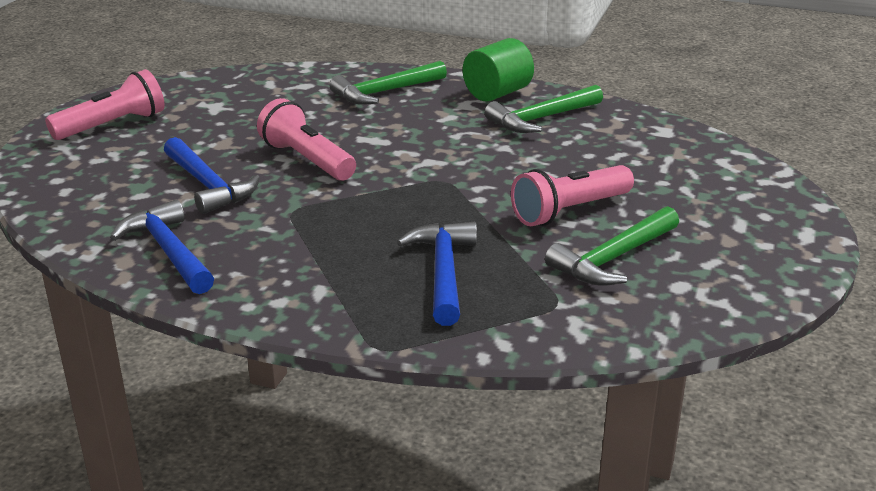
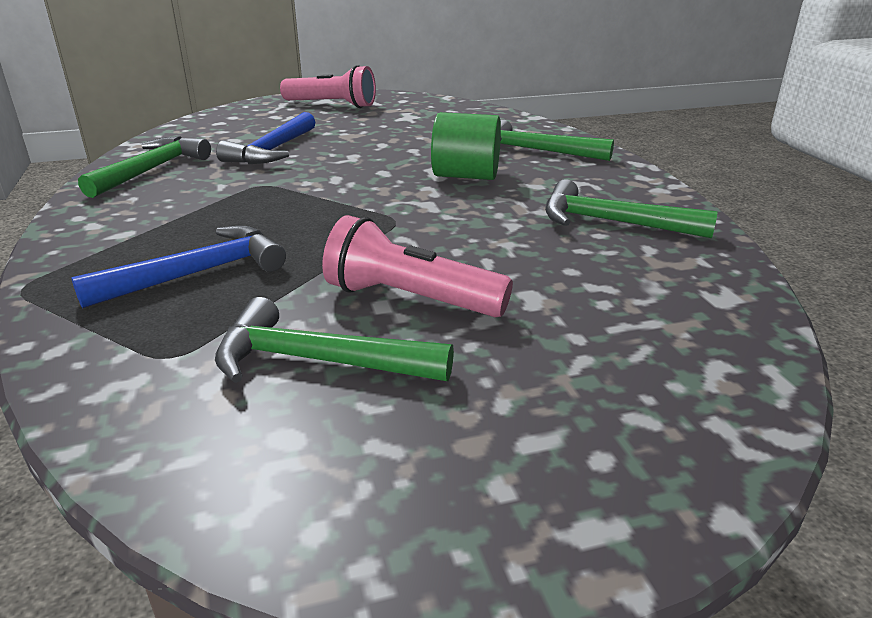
camera: 55 degrees right, 0 degrees up
blue hammer [110,199,214,294] -> green hammer [78,136,211,198]
pink flashlight [257,98,356,180] -> none
green cylinder [463,38,534,102] -> green cylinder moved to [431,112,501,180]

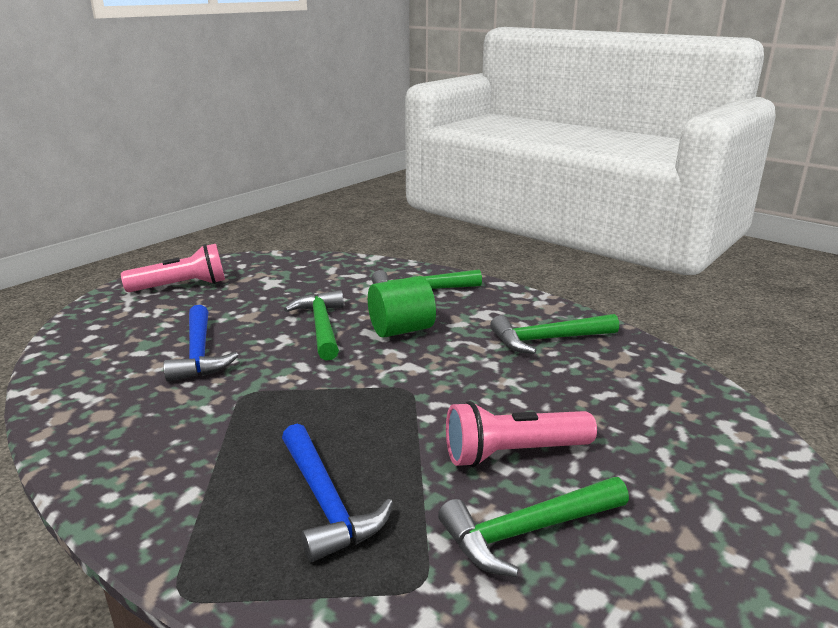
camera: 35 degrees left, 5 degrees down
blue hammer [72,226,286,309] -> blue hammer turned 135 degrees clockwise [282,424,393,562]
green hammer [78,136,211,198] -> green hammer moved to [284,290,344,360]

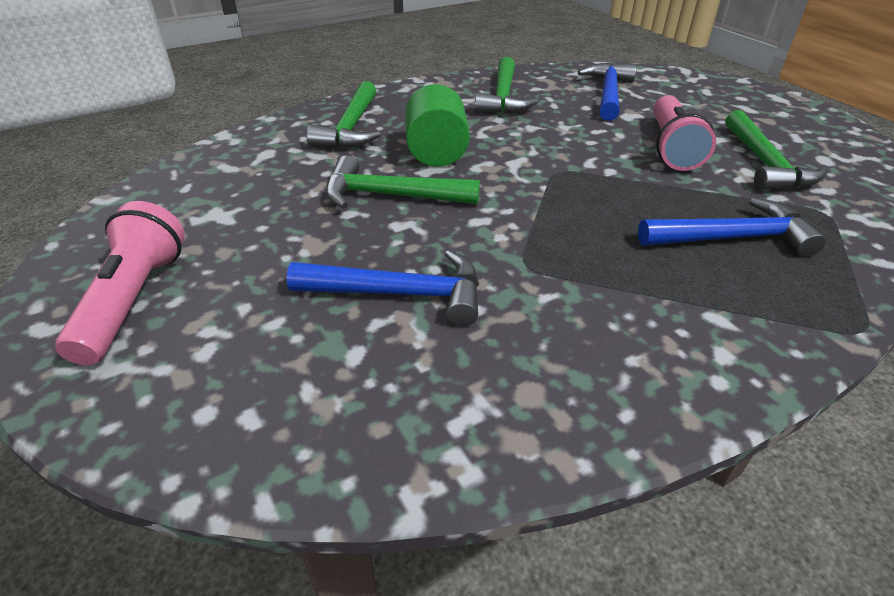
camera: 70 degrees left, 15 degrees up
none -> blue hammer [578,63,637,121]

